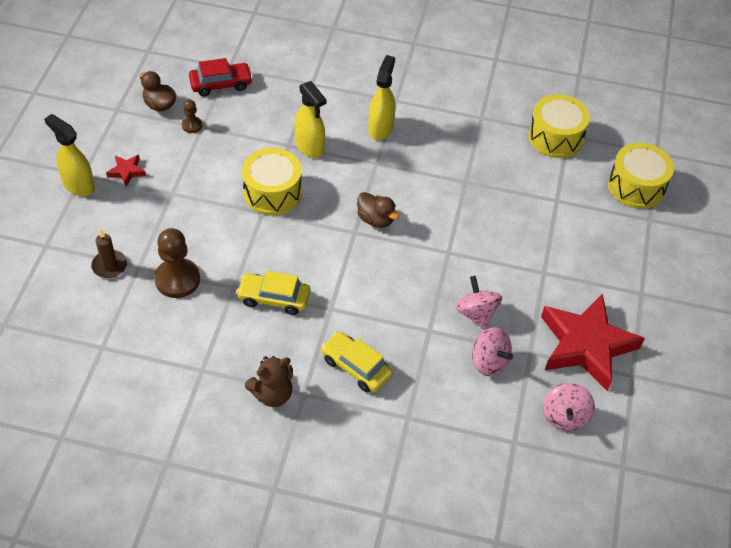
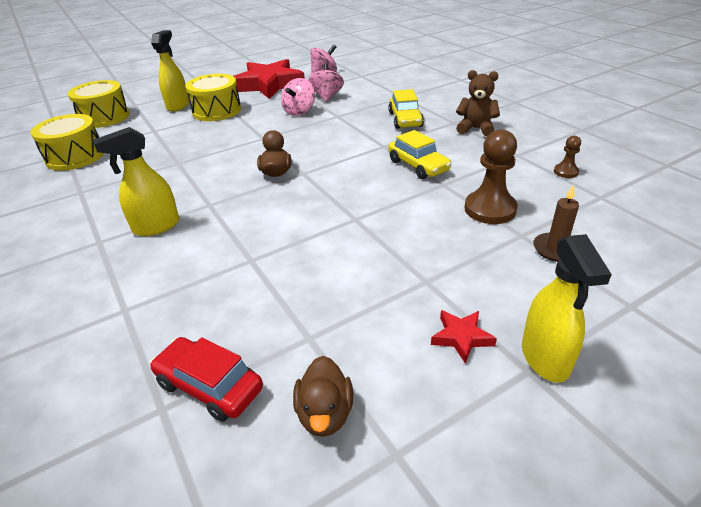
camera: 130 degrees left, 15 degrees down
brown pawn [182,100,202,133] -> brown pawn moved to [554,136,581,178]
yellow drum [242,148,302,215] -> yellow drum moved to [185,74,241,121]
yellow spray bottle [294,81,326,158] -> yellow spray bottle moved to [151,30,189,112]

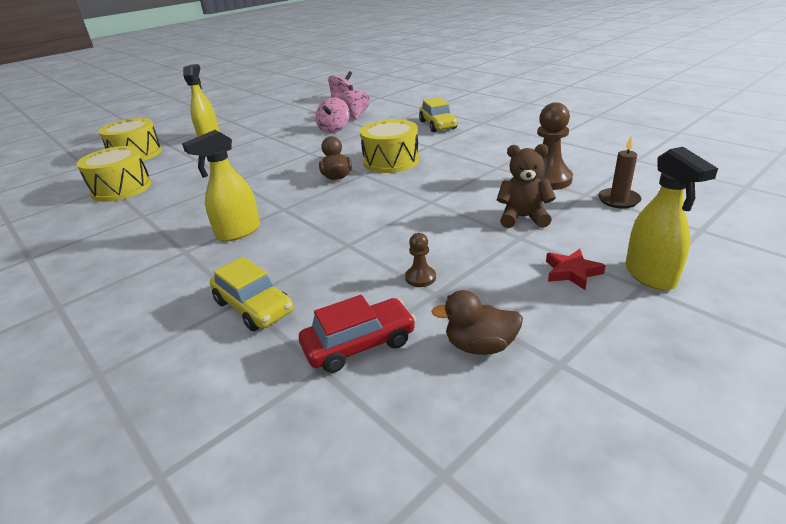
camera: 10 degrees left, 5 degrees down
red car [150,337,263,422] -> red car turned 135 degrees clockwise [299,295,416,373]
yellow drum [185,74,241,121] -> yellow drum moved to [360,119,419,173]
red star [234,59,305,99] -> none
brown duck [293,356,353,437] -> brown duck turned 105 degrees clockwise [431,290,523,355]
yellow car [388,130,452,179] -> yellow car moved to [210,257,293,331]
brown teddy bear [456,70,500,137] -> brown teddy bear moved to [497,144,556,228]
brown pawn [554,136,581,178] -> brown pawn moved to [405,233,436,287]

